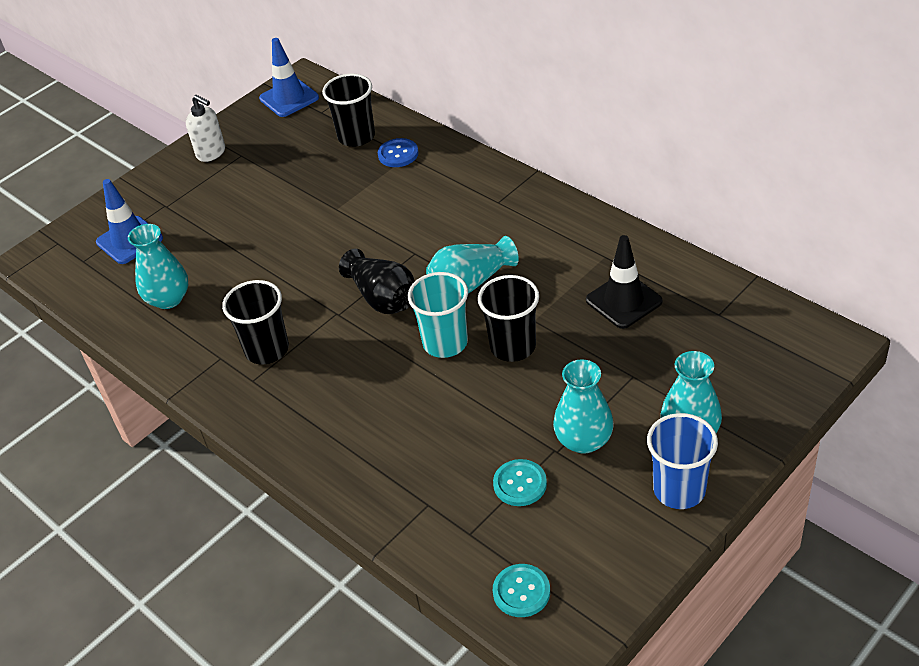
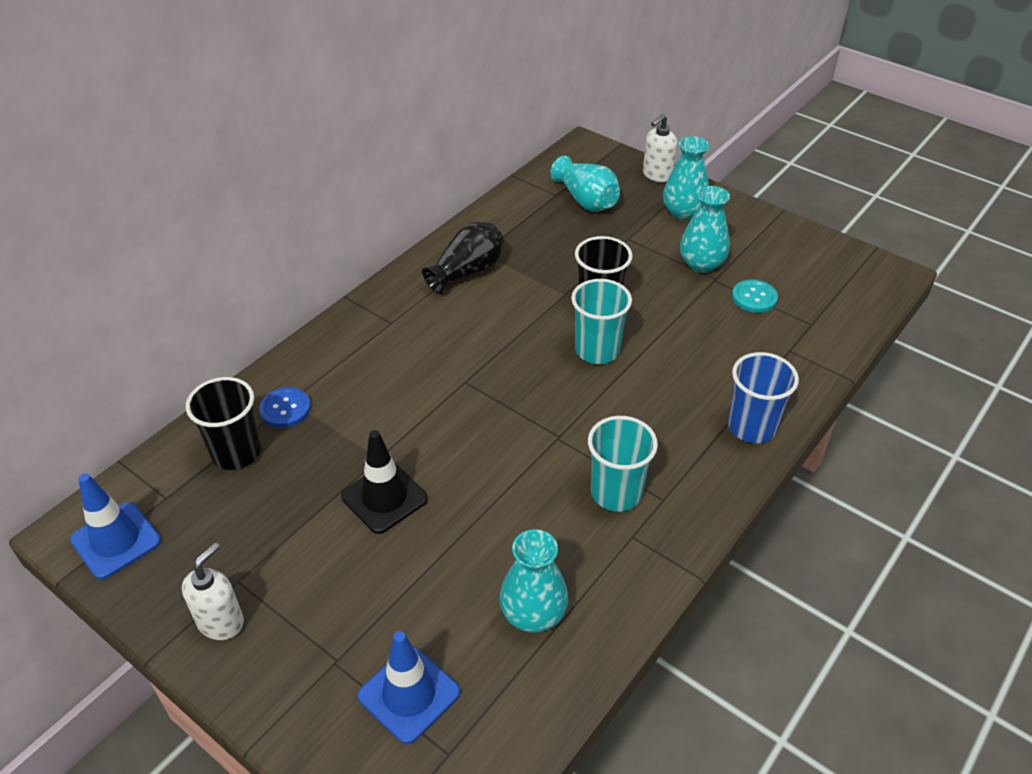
camera: 100 degrees left, 0 degrees up
black cup [222,280,289,364] -> turquoise cup [588,416,658,512]
black vase [339,249,415,314] -> black vase moved to [422,222,504,294]
turquoise vase [426,236,519,293] -> turquoise vase moved to [550,156,620,212]
turquoise button [493,564,550,617] -> none
black traffic cone [586,235,662,329] -> black traffic cone moved to [341,430,428,534]
blue cup [647,413,718,509] -> blue cup moved to [728,352,799,443]
none -> white soap dispenser [643,114,677,182]

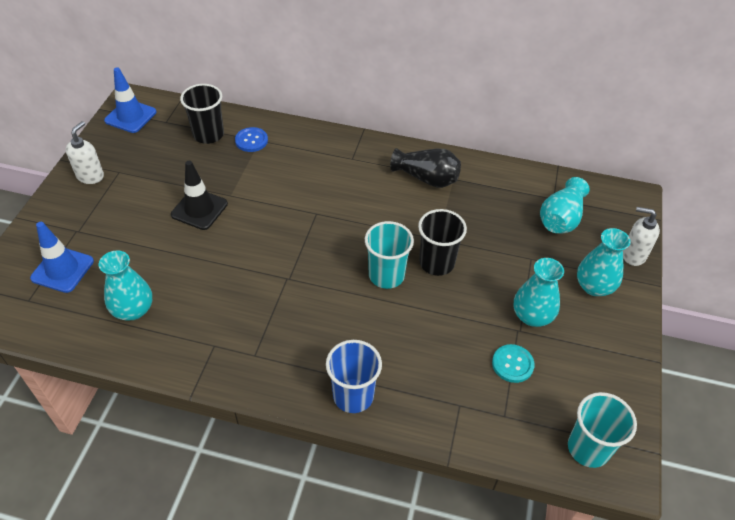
camera: 65 degrees right, 5 degrees up
white soap dispenser [182,542,244,640] -> white soap dispenser turned 75 degrees counterclockwise [66,121,104,184]
turquoise cup [588,416,658,512] -> turquoise cup moved to [568,392,637,468]

